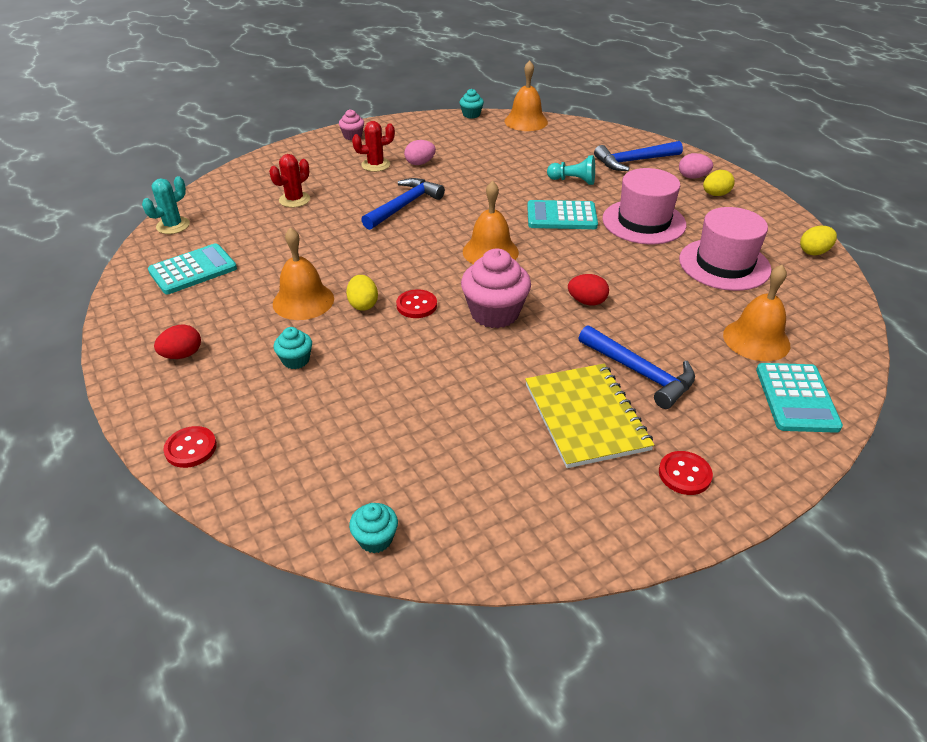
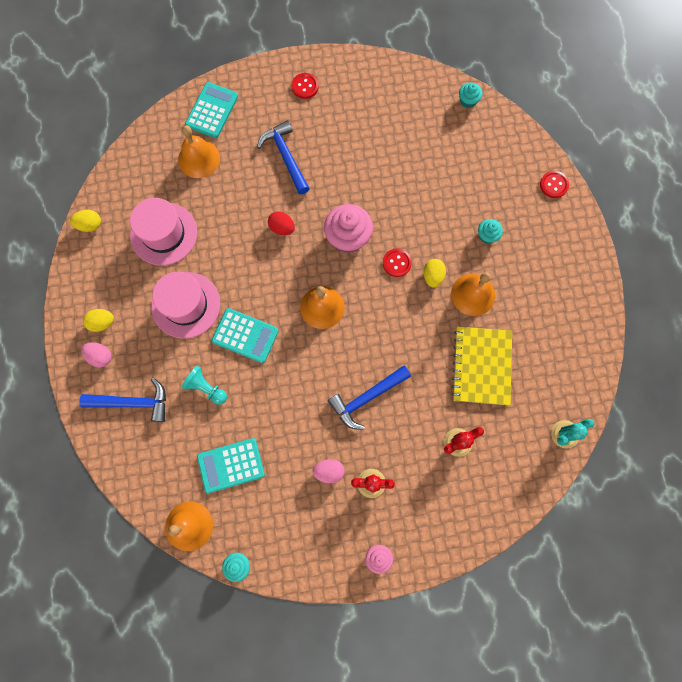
camera: 160 degrees left, 35 degrees up
turquoise calculator [148,243,237,294] -> turquoise calculator moved to [197,438,265,493]
red egg [154,324,201,359] -> none
yellow notebook [525,364,654,468] -> yellow notebook moved to [452,326,512,405]

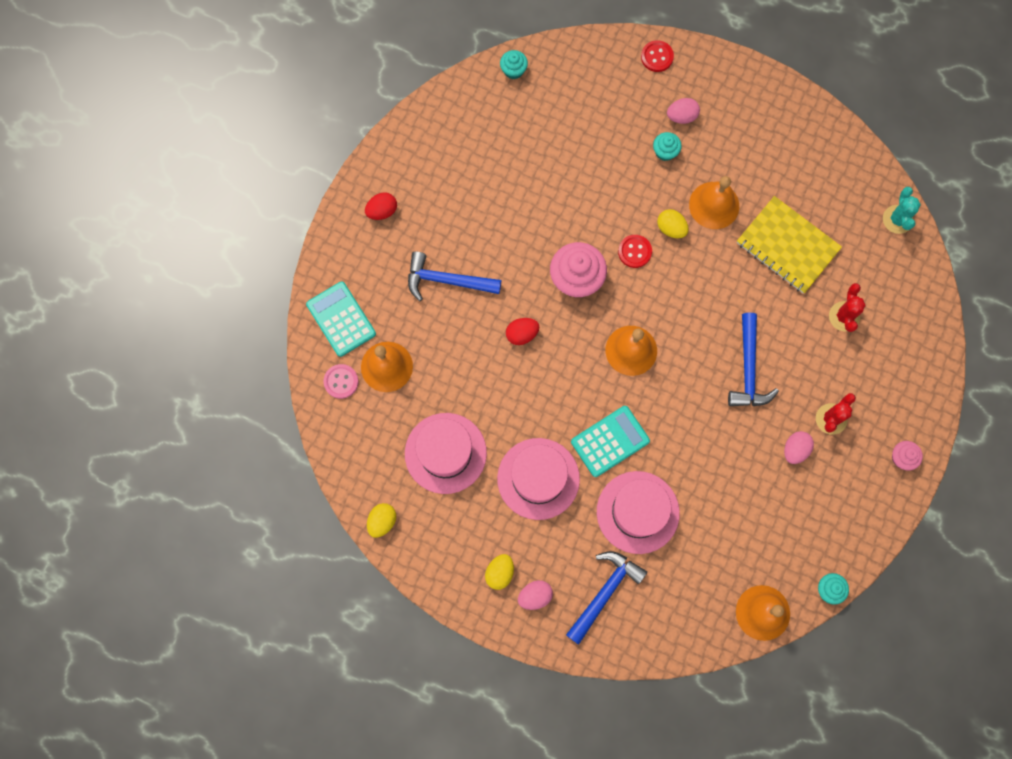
camera: 55 degrees left, 0 degrees up
turquoise pawn [181,366,227,405] -> pink hat [597,471,680,554]
turquoise calculator [197,438,265,493] -> none
red button [291,73,319,99] -> red egg [365,192,397,220]
none -> pink button [323,364,359,399]
none -> pink egg [667,98,700,124]

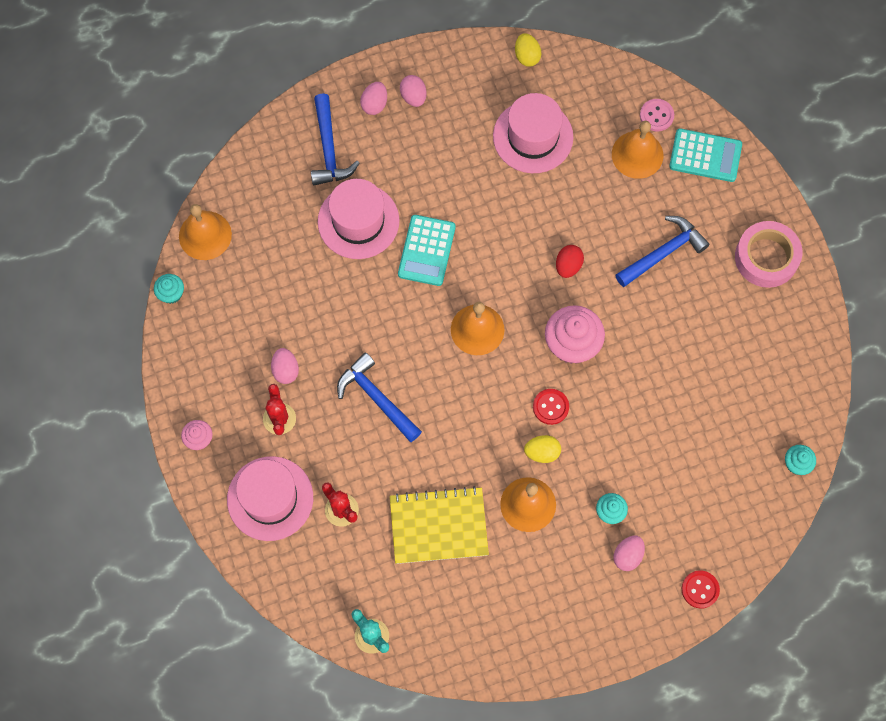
camera: 135 degrees right, 5 degrees down
red egg [365,192,397,220] -> pink tape [735,221,802,288]
yellow egg [485,554,514,590] -> pink egg [400,75,427,107]
pink hat [497,438,580,520] -> pink hat moved to [227,456,313,541]

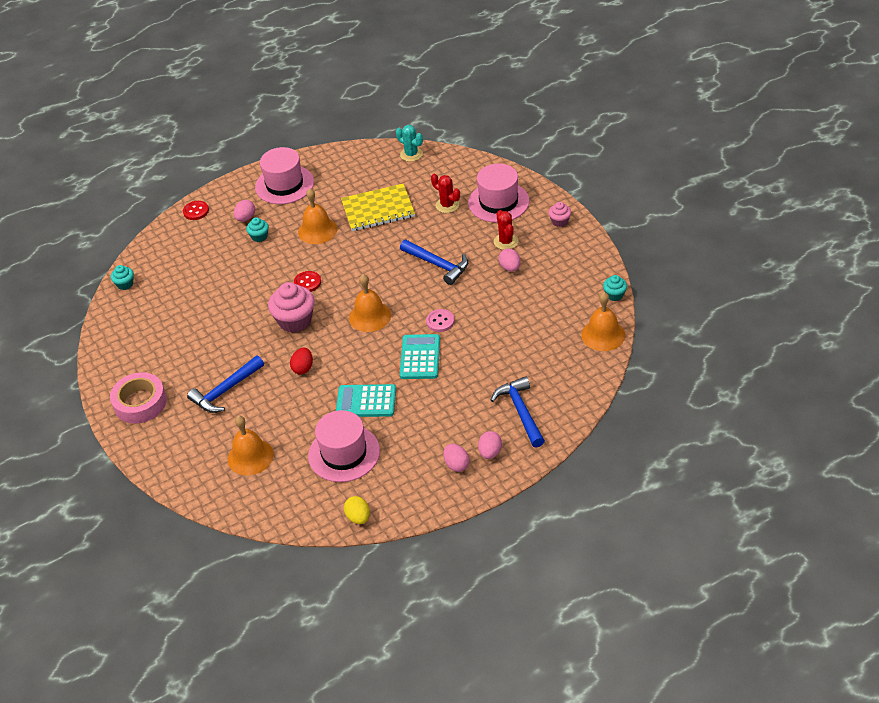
camera: 175 degrees right, 25 degrees down
pink hat [318,179,400,259] -> pink hat moved to [255,147,314,204]
yellow egg [524,435,561,463] -> none
pink button [640,99,674,132] -> pink button moved to [426,309,455,332]
turquoise calculator [669,128,742,182] -> turquoise calculator moved to [336,384,396,417]

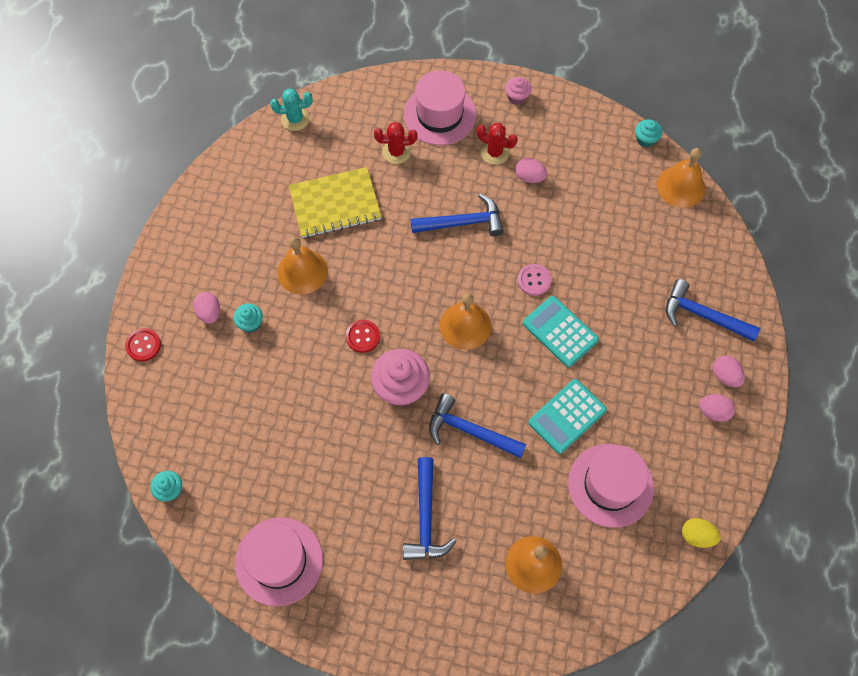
camera: 50 degrees left, 20 degrees up
pink tape [110,372,167,424] -> none
pink hat [255,147,314,204] -> pink hat moved to [235,517,323,606]
red egg [290,348,313,375] -> blue hammer [429,393,526,458]
yellow notebook [341,184,415,231] -> yellow notebook turned 45 degrees clockwise [289,167,382,238]

